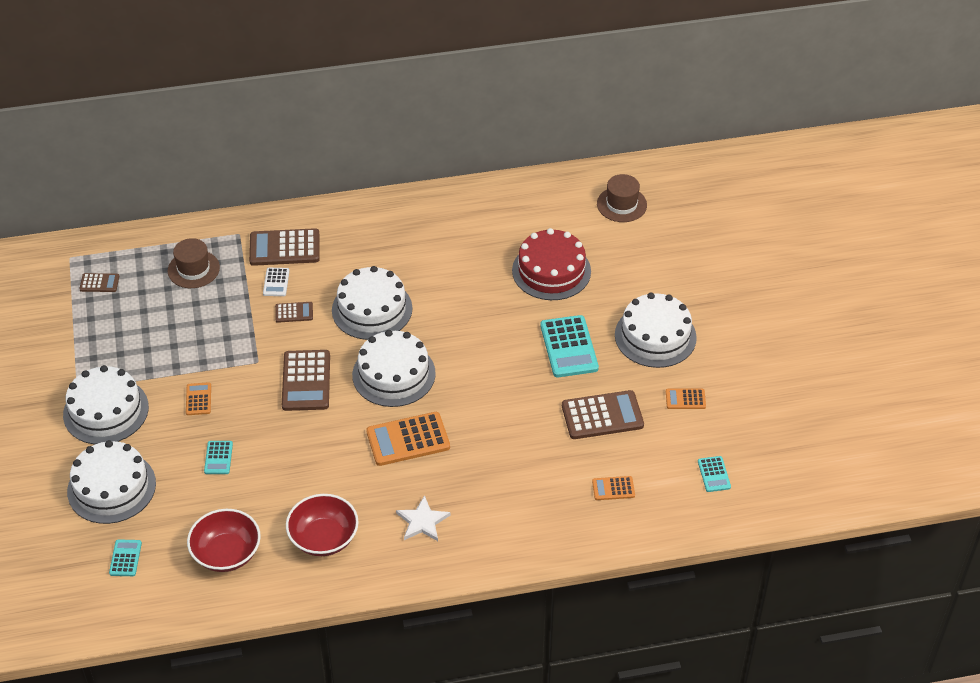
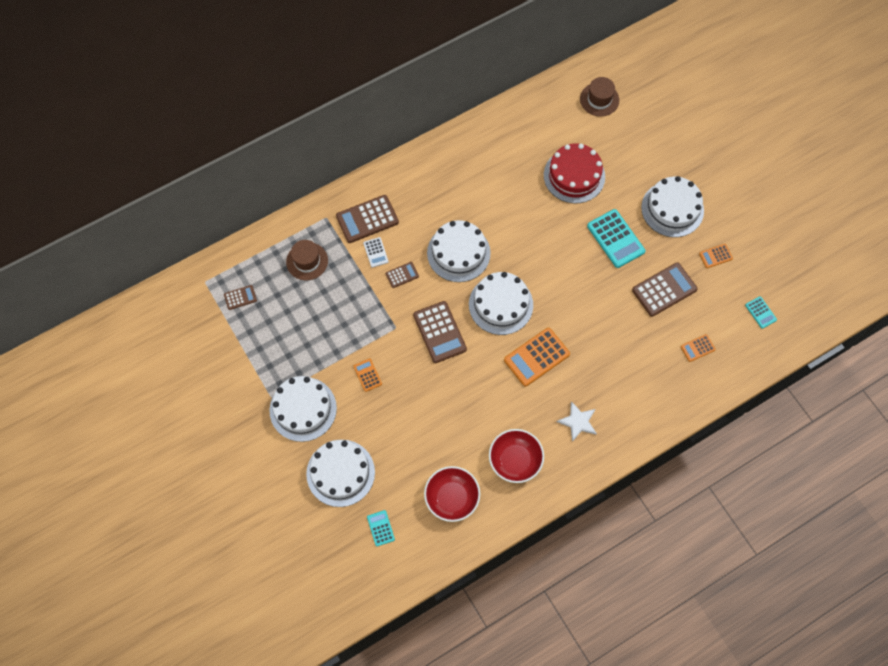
camera: 20 degrees left, 20 degrees up
turquoise calculator [204,441,233,474] -> none

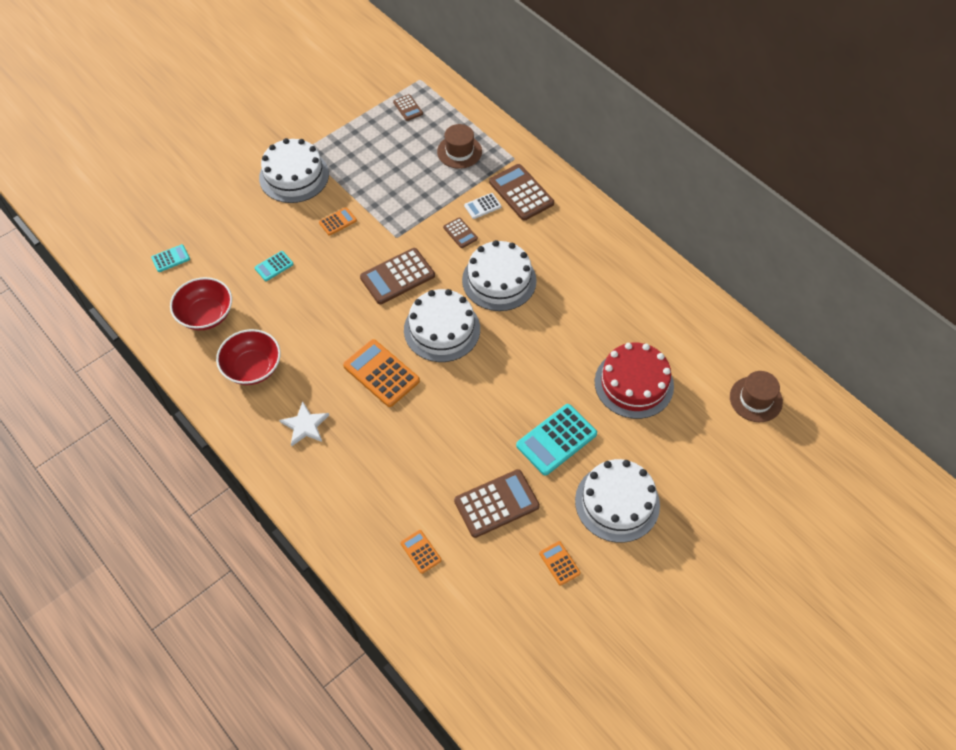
camera: 80 degrees right, 10 degrees down
white cake [306,440,375,507] -> none
brown calculator [632,263,698,317] -> brown calculator turned 75 degrees counterclockwise [454,469,540,538]
turquoise calculator [745,296,777,329] -> turquoise calculator moved to [254,251,294,281]

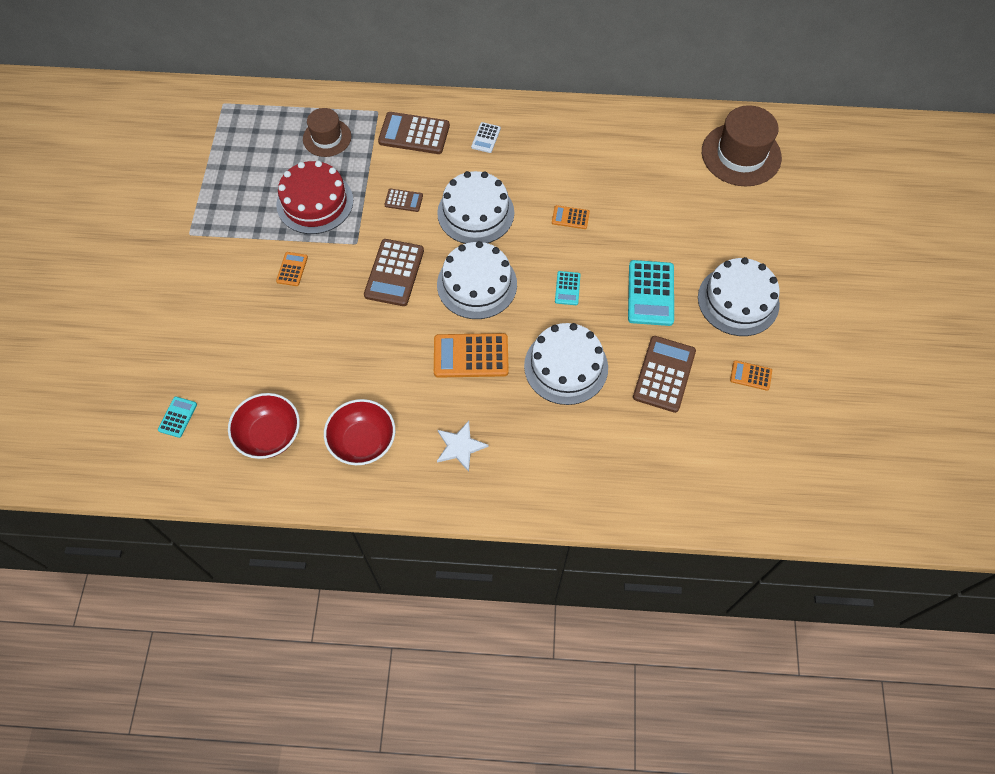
camera: 45 degrees left, 5 degrees up
turquoise calculator [254,251,294,281] -> turquoise calculator moved to [555,271,581,305]
white cake [259,138,329,203] -> white cake moved to [524,323,608,405]
brown calculator [393,94,423,121] -> none
orange calculator [400,530,442,574] -> orange calculator moved to [552,205,590,229]
white calculator [464,193,501,219] -> white calculator moved to [471,122,501,153]
red cake [595,343,674,419] -> red cake moved to [276,161,353,234]
brown hat [730,371,783,422] -> brown hat [702,105,782,186], size x1.62

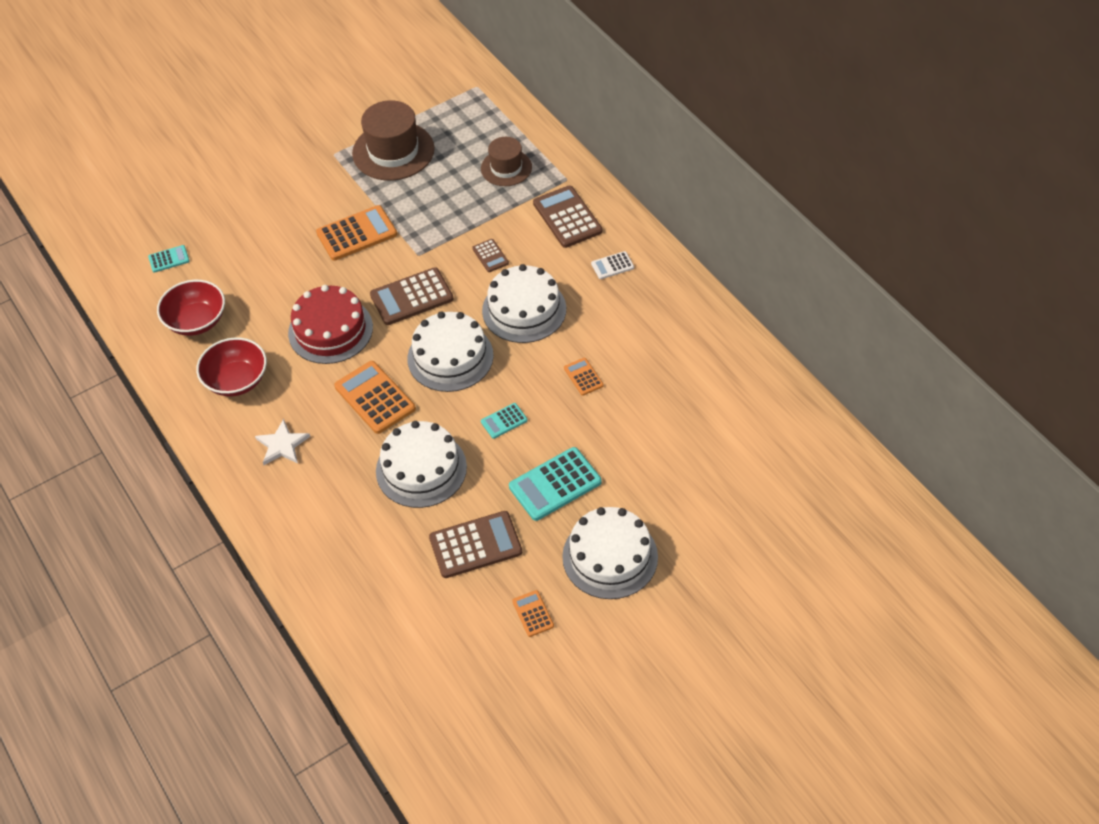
camera: 55 degrees right, 10 degrees down
red cake [276,161,353,234] -> red cake moved to [288,285,373,364]
orange calculator [276,252,308,286] -> orange calculator [316,205,397,261], size x1.92
brown hat [702,105,782,186] -> brown hat moved to [352,100,435,180]

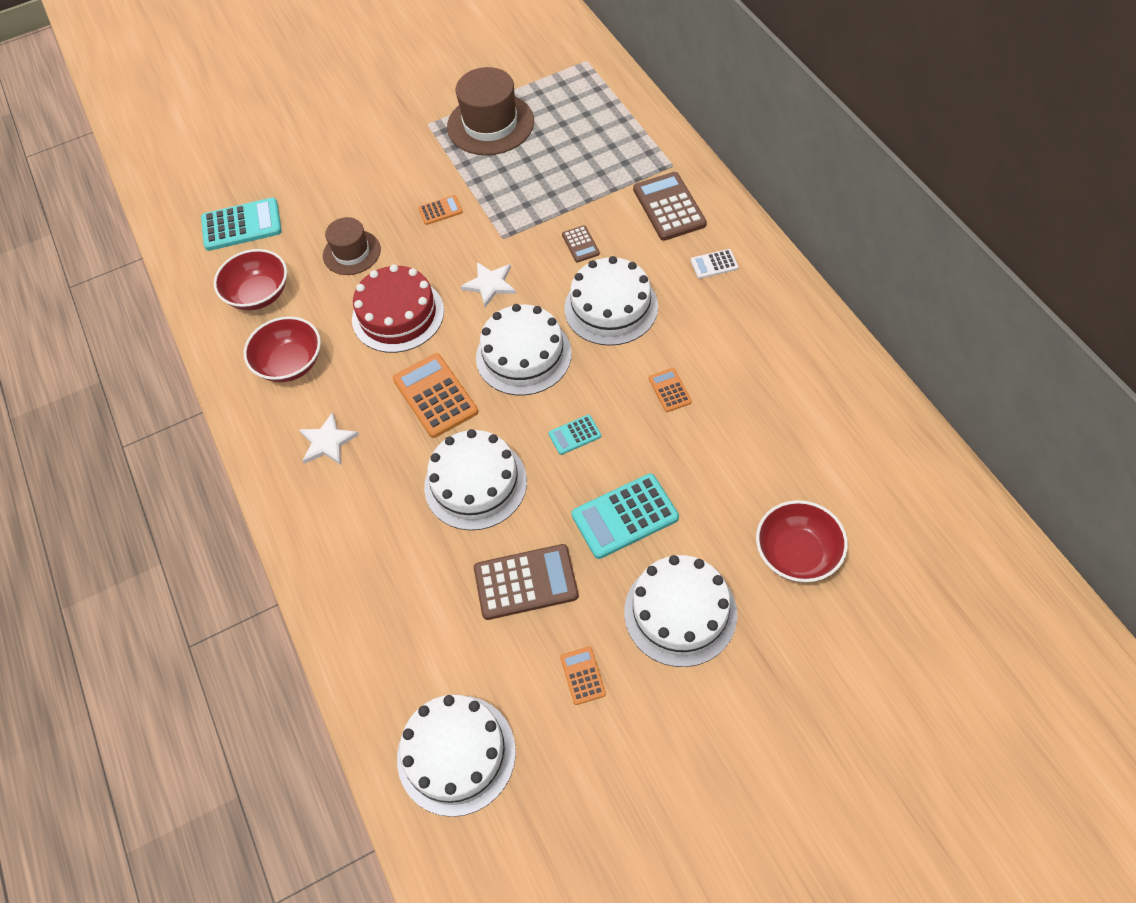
camera: 10 degrees right, 5 degrees up
turquoise calculator [148,245,190,273] -> turquoise calculator [201,198,282,251], size x1.92
orange calculator [316,205,397,261] -> orange calculator [418,195,463,225], size x0.52
brown calculator [370,267,454,325] -> white star [460,262,516,307]
brown hat [481,137,532,186] -> brown hat moved to [323,217,381,275]
none -> white cake [397,694,516,817]
none -> red bowl [756,500,848,583]

